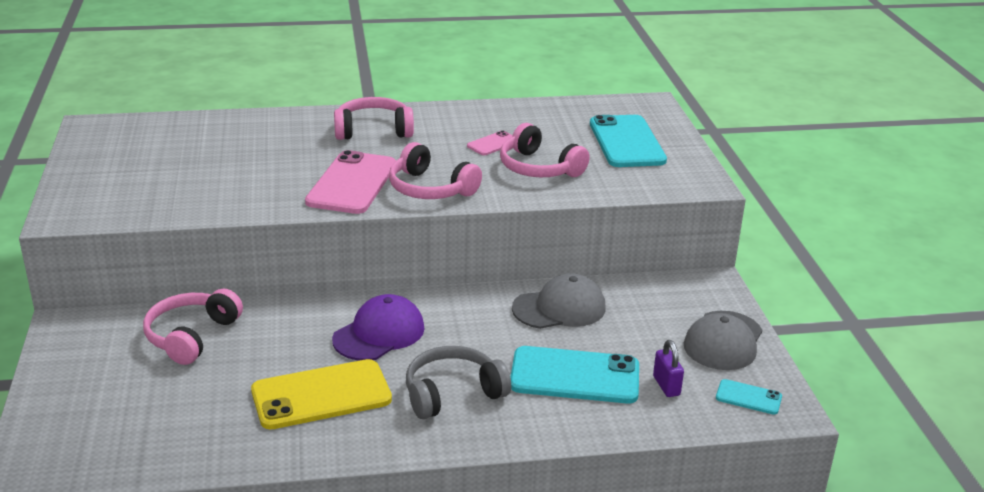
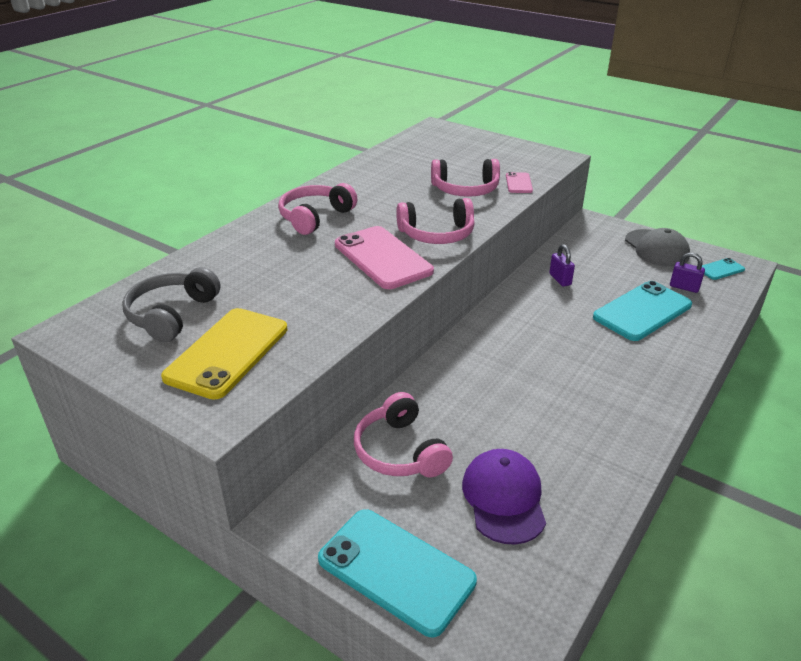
camera: 45 degrees left, 5 degrees up
yellow phone [251,359,392,429] -> yellow phone moved to [161,308,287,399]
purple cap [332,294,425,361] -> purple cap moved to [462,449,546,545]
grey headphones [406,346,511,419] -> grey headphones moved to [122,267,220,342]
pink phone [467,130,513,155] -> pink phone moved to [506,172,533,193]
grey cap [512,273,606,329] -> purple padlock [549,244,575,287]
turquoise phone [590,115,667,167] -> turquoise phone moved to [318,509,477,637]

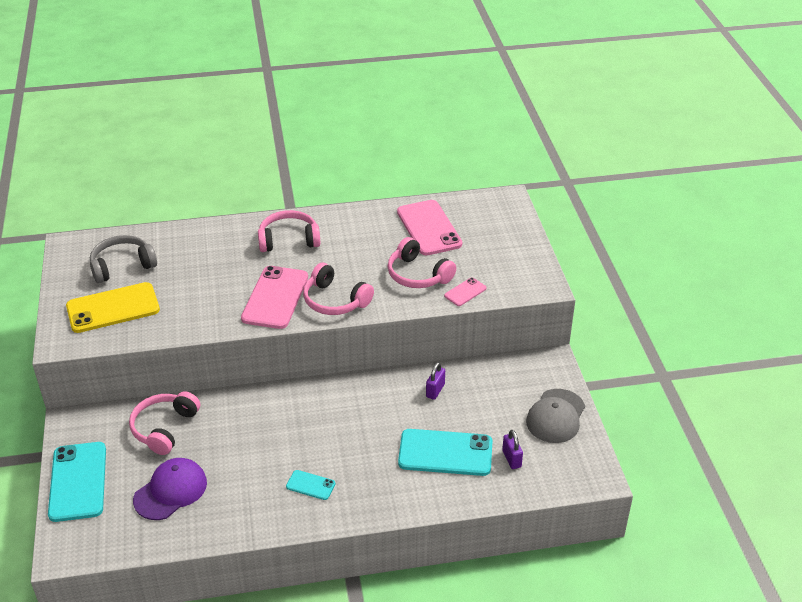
camera: 45 degrees right, 5 degrees up
turquoise phone [702,258,745,280] -> turquoise phone moved to [286,470,335,500]
none -> pink phone [397,200,462,255]

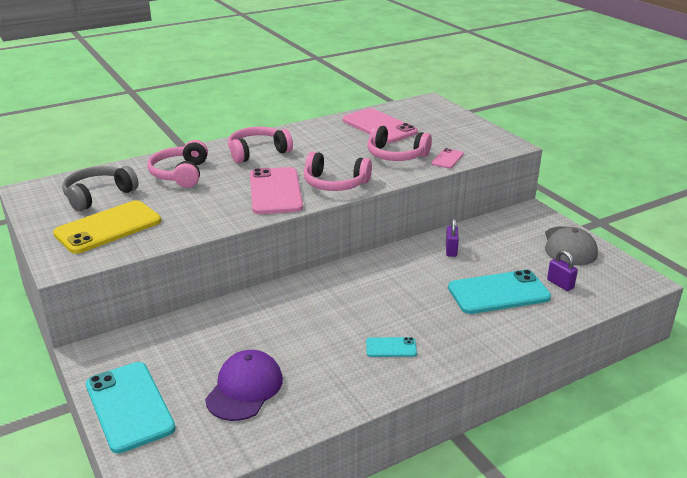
camera: 20 degrees left, 10 degrees down
pink headphones [129,391,200,455] -> pink headphones moved to [147,140,208,188]

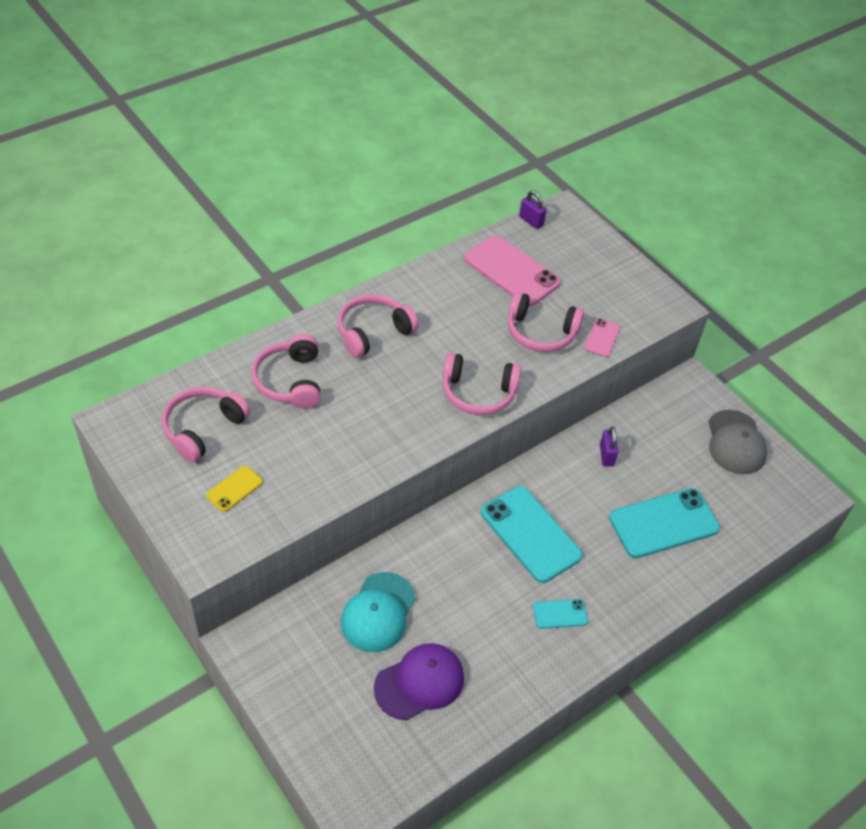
camera: 10 degrees left, 20 degrees up
yellow phone [53,200,161,254] -> yellow phone [206,466,263,512], size x0.48
grey headphones [62,166,139,211] -> pink headphones [162,387,251,462]
turquoise phone [86,362,176,453] -> turquoise phone moved to [481,486,583,583]
purple cap [205,350,283,421] -> purple cap turned 45 degrees clockwise [374,643,464,720]
pink phone [250,167,303,214] -> none
purple padlock [547,250,578,291] -> purple padlock moved to [519,190,547,229]
none -> turquoise cap [341,572,416,652]

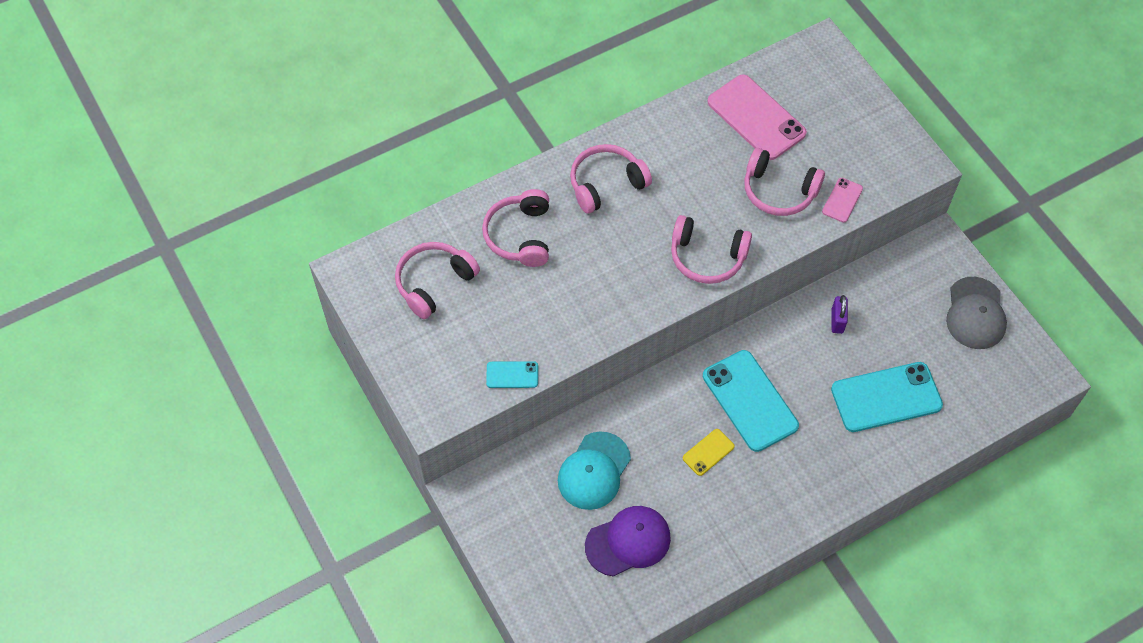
camera: 10 degrees right, 10 degrees up
yellow phone [206,466,263,512] -> yellow phone moved to [683,429,734,476]
purple padlock [519,190,547,229] -> none
turquoise phone [533,599,588,629] -> turquoise phone moved to [486,361,538,388]

